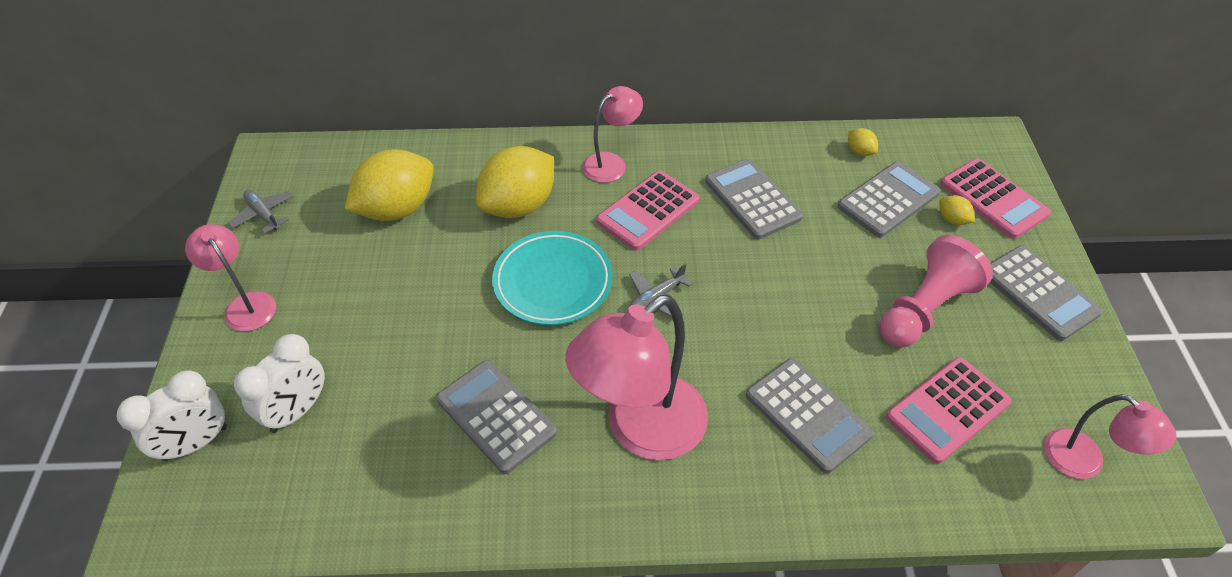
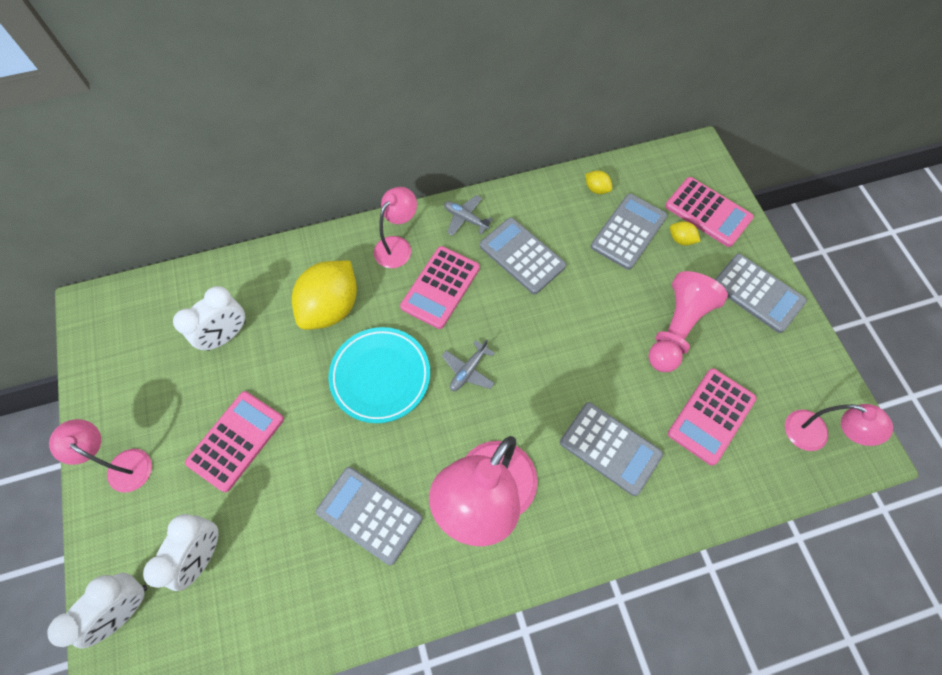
camera: 15 degrees left, 15 degrees up
grey plane [228,190,293,233] -> grey plane moved to [444,195,493,236]
yellow lemon [344,149,434,221] -> white clock [173,286,245,351]
none -> pink calculator [185,391,284,492]

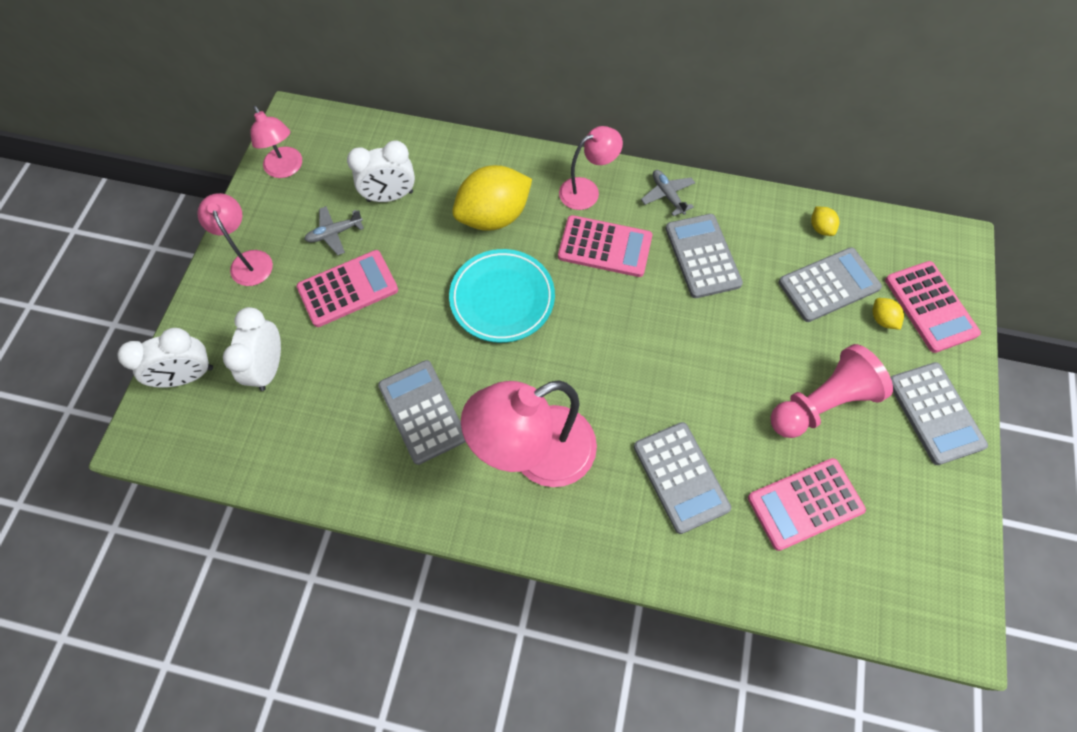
camera: 30 degrees right, 0 degrees up
white clock [143,514,219,591] -> white clock turned 135 degrees clockwise [223,307,281,391]
pink calculator [400,246,480,329] -> pink calculator turned 135 degrees counterclockwise [558,215,652,277]
grey plane [442,339,495,391] -> grey plane moved to [304,206,364,255]
pink lamp [785,404,893,451] -> pink lamp moved to [250,106,302,178]

